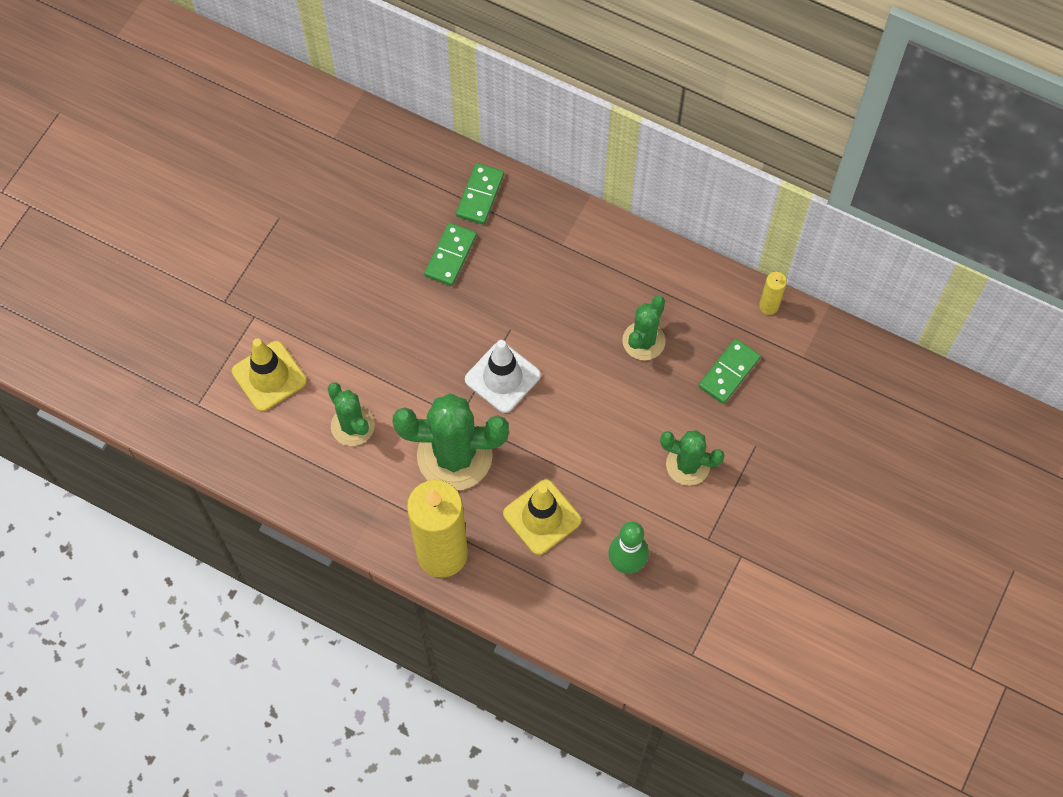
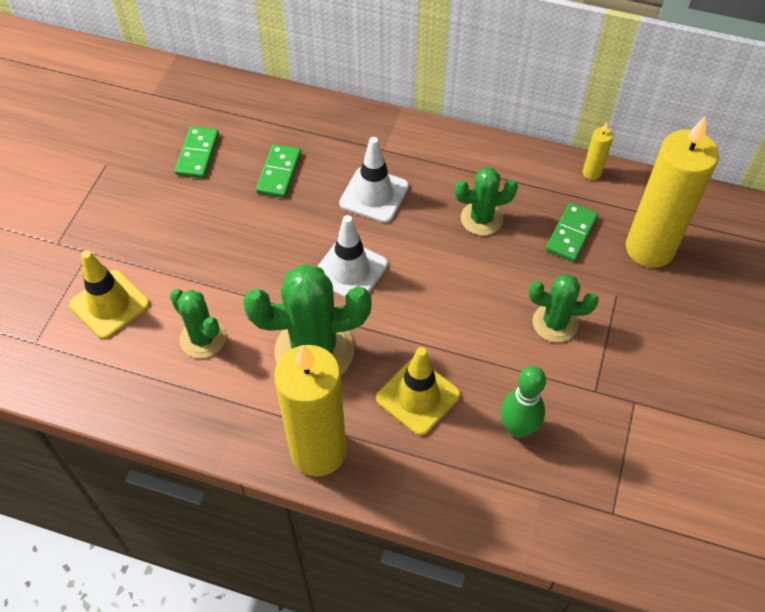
camera: 10 degrees left, 10 degrees down
green domino [456,163,504,225] -> green domino moved to [175,127,219,178]
green cactus [622,296,666,360] -> green cactus turned 60 degrees clockwise [455,167,518,236]
none -> white traffic cone [339,137,409,223]
none -> yellow candle [626,117,719,268]

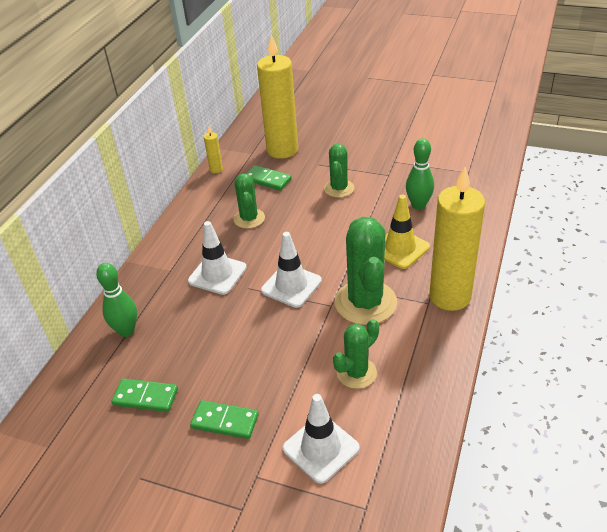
camera: 85 degrees left, 15 degrees down
yellow traffic cone [69,250,149,339] -> white traffic cone [283,394,360,484]
green domino [256,144,301,198] -> green domino moved to [190,400,259,439]
none -> green bowling pin [96,263,137,337]

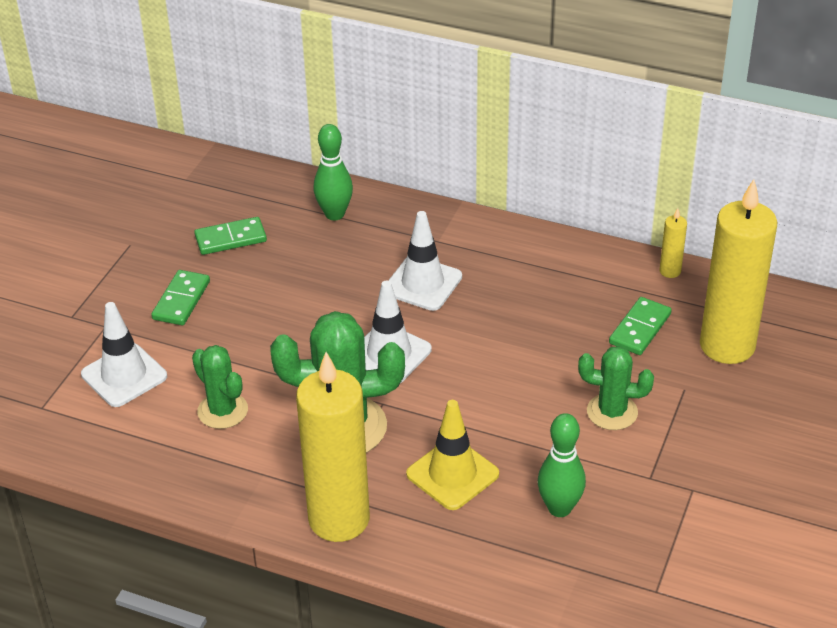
camera: 90 degrees right, 0 degrees up
green domino [112,378,178,412] -> green domino turned 60 degrees clockwise [194,217,267,255]
green cactus [234,174,265,229] -> none

